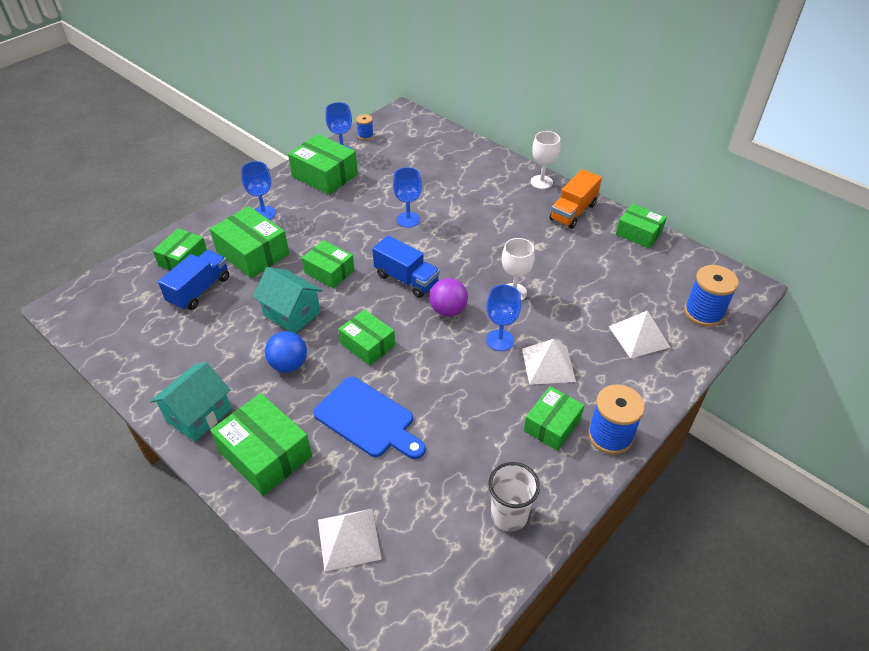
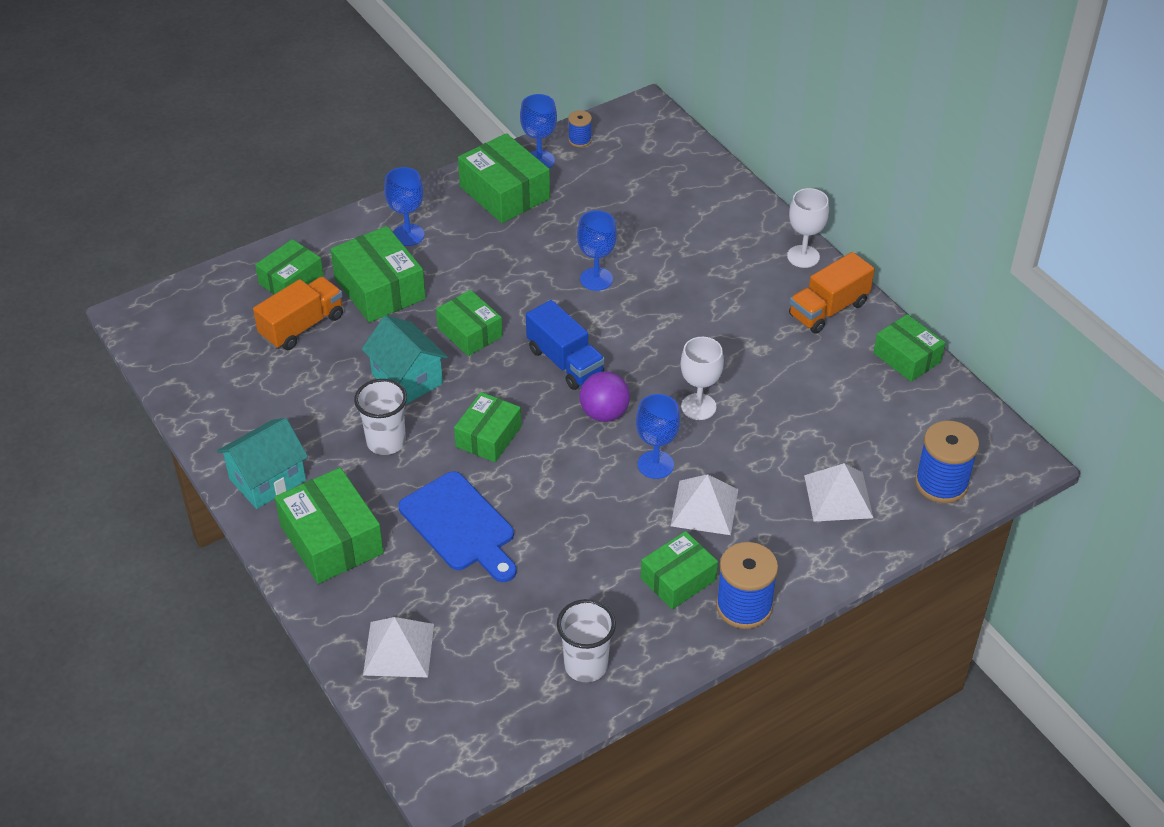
camera: 15 degrees right, 0 degrees up
blue truck [158,250,229,311] -> orange truck [253,277,343,350]
blue ball [265,331,307,373] -> white cup [354,379,407,455]
green box [338,309,395,366] -> green box turned 60 degrees clockwise [454,392,521,462]

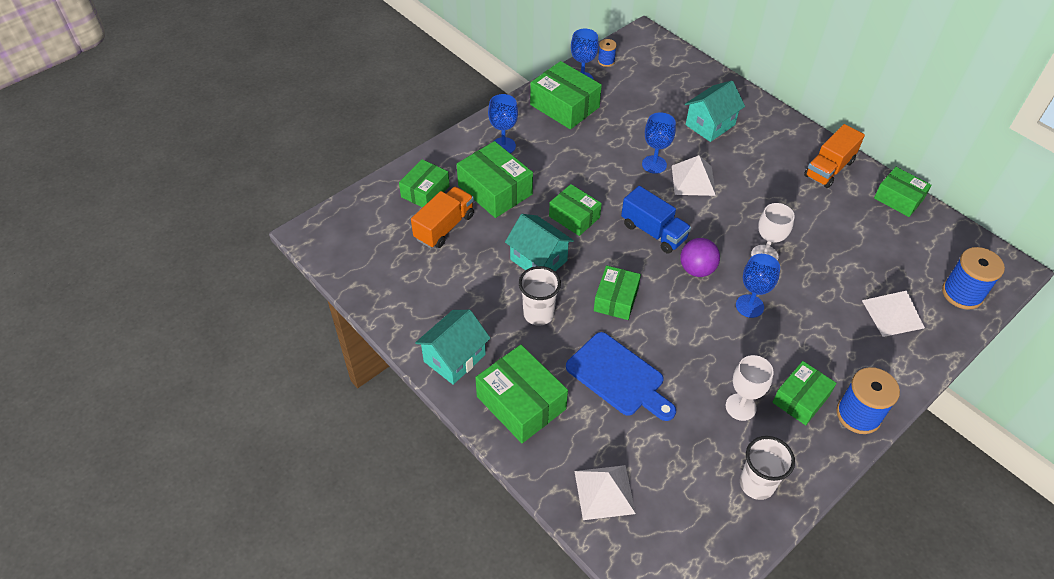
camera: 10 degrees left, 5 degrees up
white pyramid [671,474,738,535] -> white pyramid moved to [672,155,716,196]
white goblet [787,188,829,268] -> white goblet moved to [726,355,774,421]
none -> turquoise house [685,81,745,142]

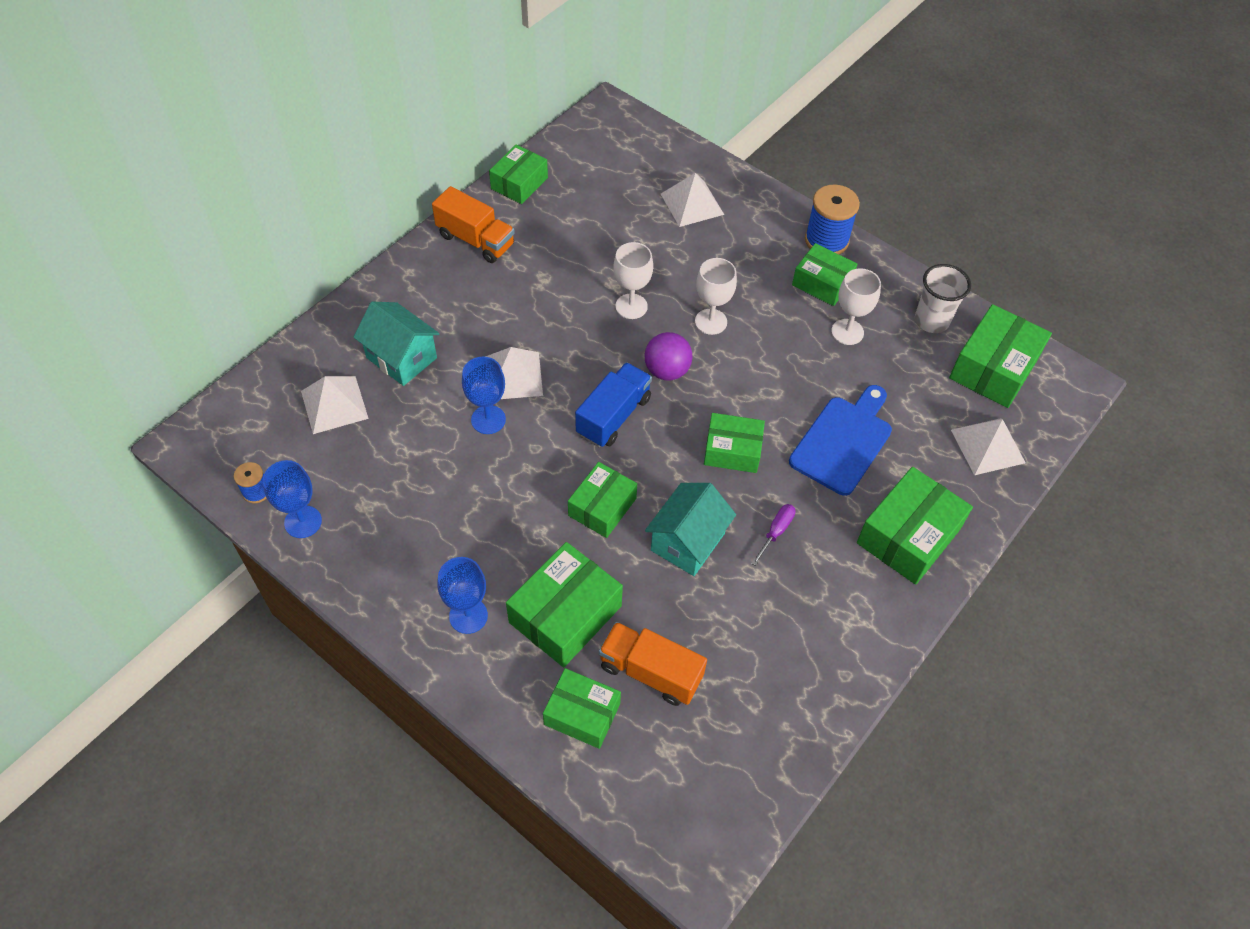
camera: 100 degrees left, 5 degrees up
turquoise house [415,310,491,385] -> none
white cup [519,266,561,325] -> purple screwdriver [751,504,796,566]
green box [530,61,602,129] -> green box moved to [949,304,1052,408]
blue goblet [736,254,780,318] -> white goblet [695,258,737,335]
blue spool [942,247,1005,310] -> none
none -> white pyramid [301,376,369,434]

